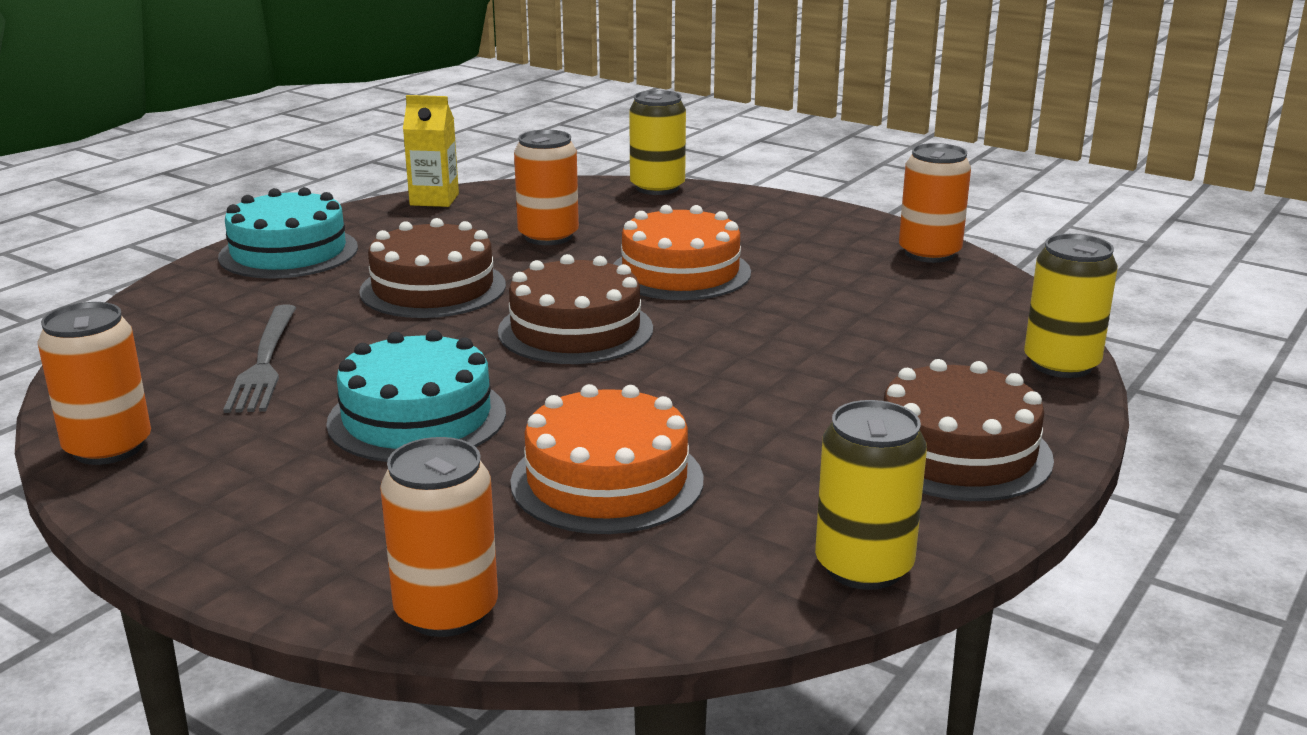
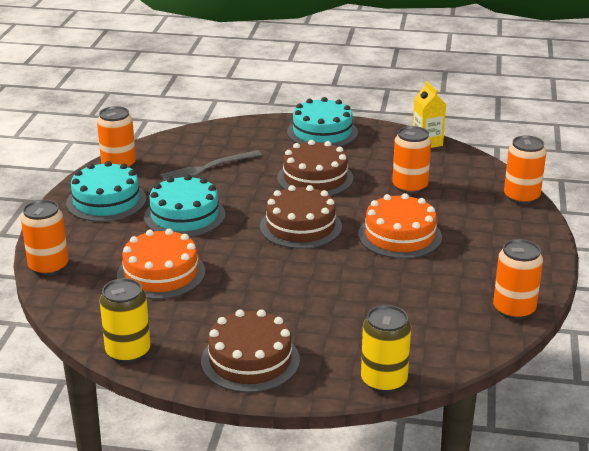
camera: 65 degrees right, 5 degrees up
yellow can [629,90,686,195] -> orange can [504,135,546,204]
none -> turquoise cake [66,161,146,222]

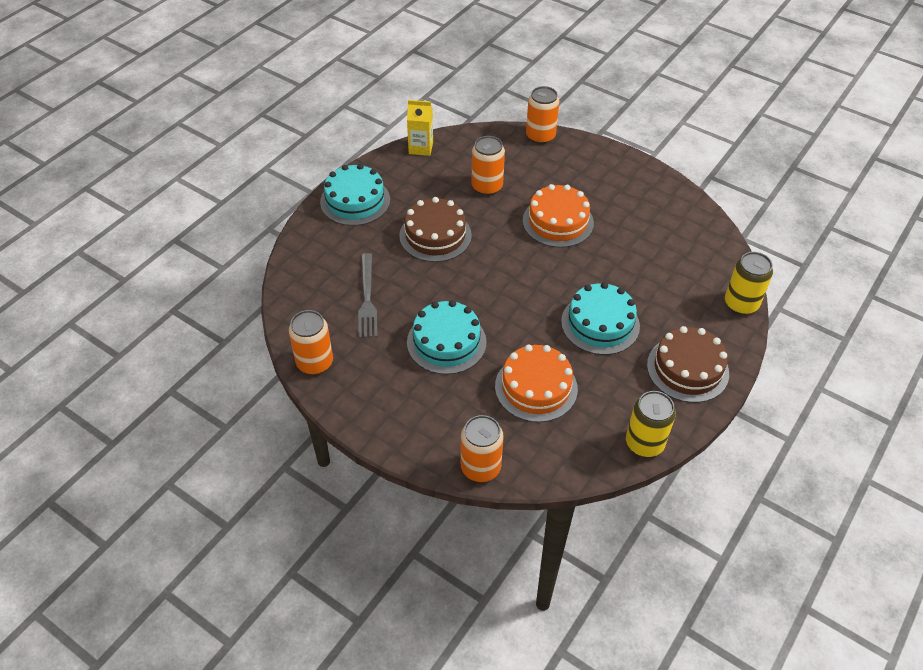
camera: 65 degrees left, 20 degrees up
turquoise cake [66,161,146,222] -> turquoise cake moved to [561,282,640,355]
brown cake [260,185,342,249] -> none
orange can [493,239,543,320] -> none

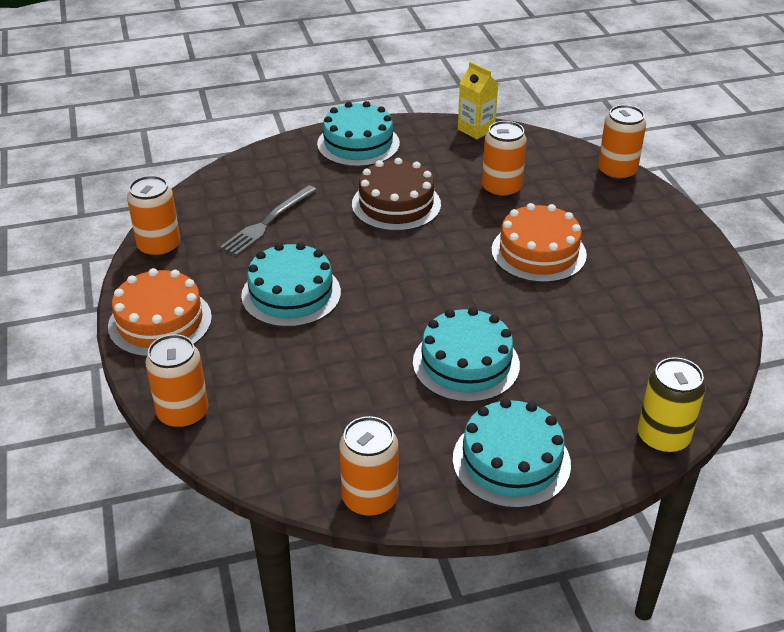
camera: 40 degrees right, 10 degrees down
orange cake [495,344,578,422] -> orange cake moved to [108,268,212,357]
yellow can [626,391,676,457] -> orange can [339,416,399,517]
brown cake [647,326,729,403] -> turquoise cake [453,399,571,509]

